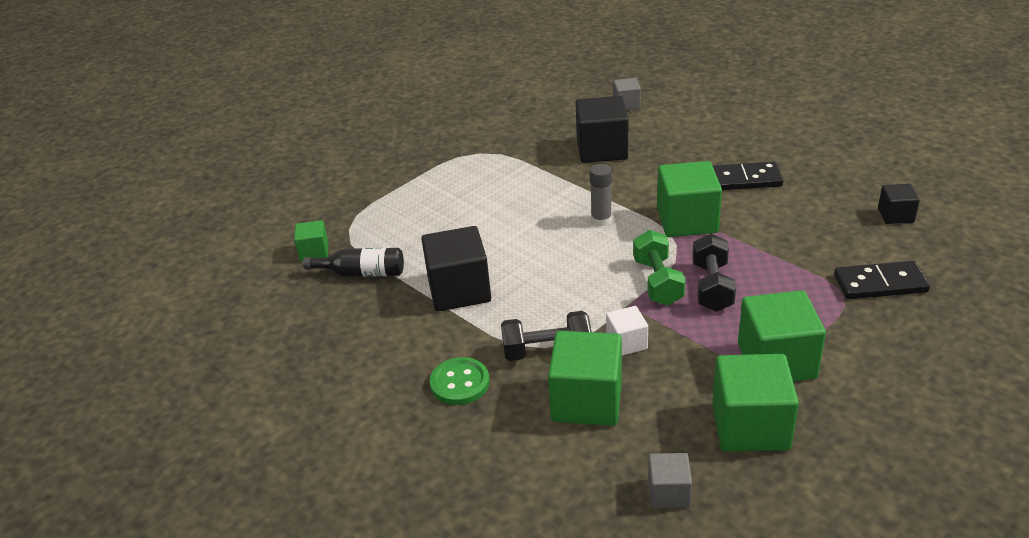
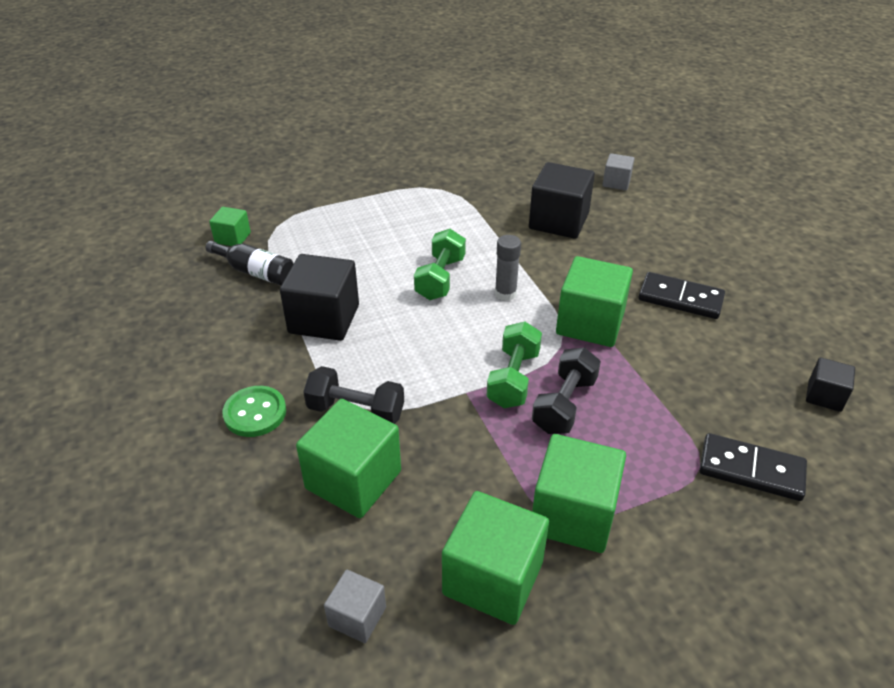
camera: 20 degrees right, 5 degrees up
white cube [606,306,648,356] -> none
none -> green dumbbell [414,229,466,300]

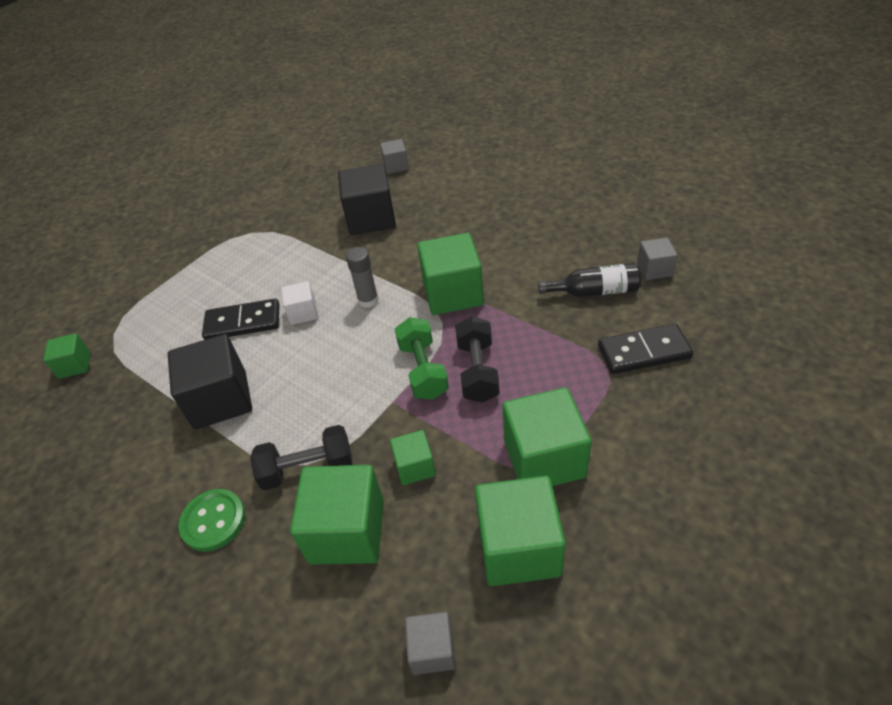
camera: 25 degrees left, 5 degrees up
black bottle [206,241,294,286] -> black bottle moved to [538,263,641,297]
green dumbbell [414,229,466,300] -> white cube [281,281,318,325]
black domino [639,272,725,319] -> black domino moved to [202,299,280,340]
black cube [806,357,855,412] -> grey cube [637,238,678,280]
none -> green cube [390,430,436,485]

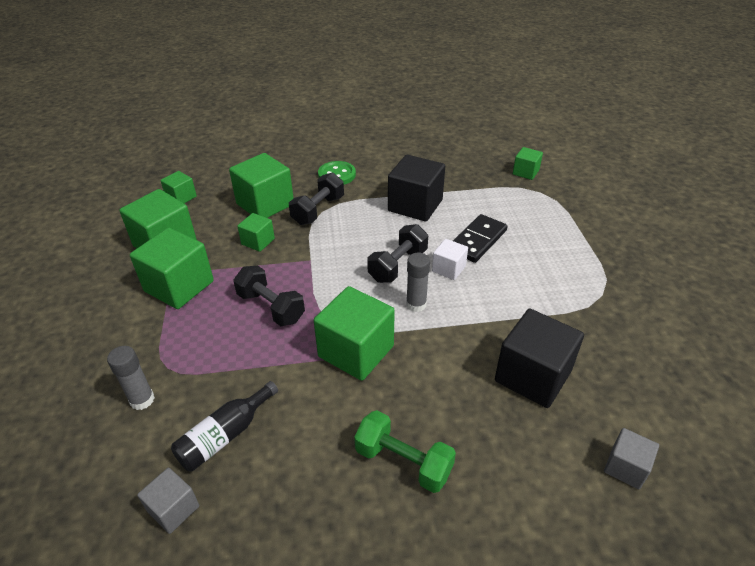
camera: 130 degrees right, 5 degrees down
green dumbbell [395,317,449,400] -> green dumbbell moved to [354,410,456,493]
grey cube [405,612,456,675] -> green cube [160,171,197,203]
black domino [598,324,693,374] -> grey glue stick [107,346,155,410]
none -> black dumbbell [367,224,428,283]

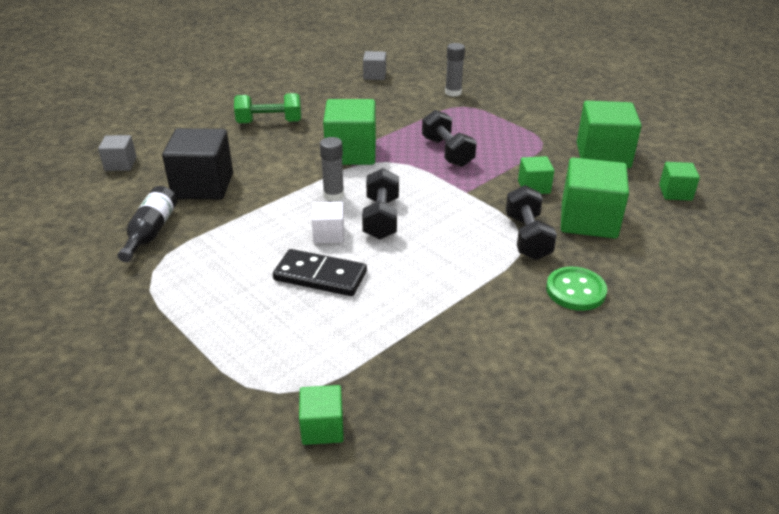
camera: 145 degrees right, 5 degrees down
green cube [130,228,214,309] -> none
black bottle [171,381,278,471] -> black bottle moved to [118,186,177,262]
black dumbbell [233,266,305,326] -> black dumbbell turned 60 degrees clockwise [422,110,477,167]
black cube [388,155,445,221] -> none
black domino [453,214,508,263] -> black domino turned 75 degrees counterclockwise [273,249,367,296]

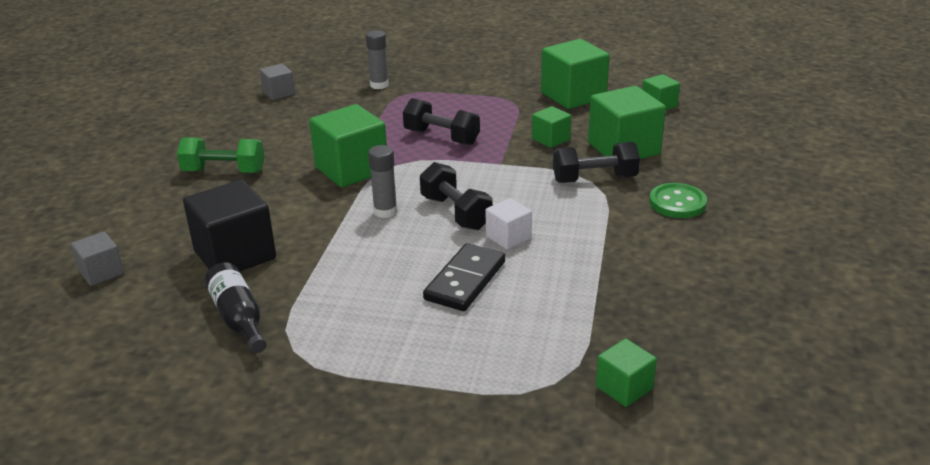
camera: 35 degrees left, 5 degrees down
green dumbbell [234,93,301,124] -> green dumbbell turned 45 degrees clockwise [177,137,264,173]
black domino [273,249,367,296] -> black domino turned 45 degrees counterclockwise [423,243,505,311]
white cube [312,202,344,244] -> white cube moved to [486,198,532,249]
black dumbbell [506,185,557,260] -> black dumbbell turned 60 degrees counterclockwise [553,142,640,183]

